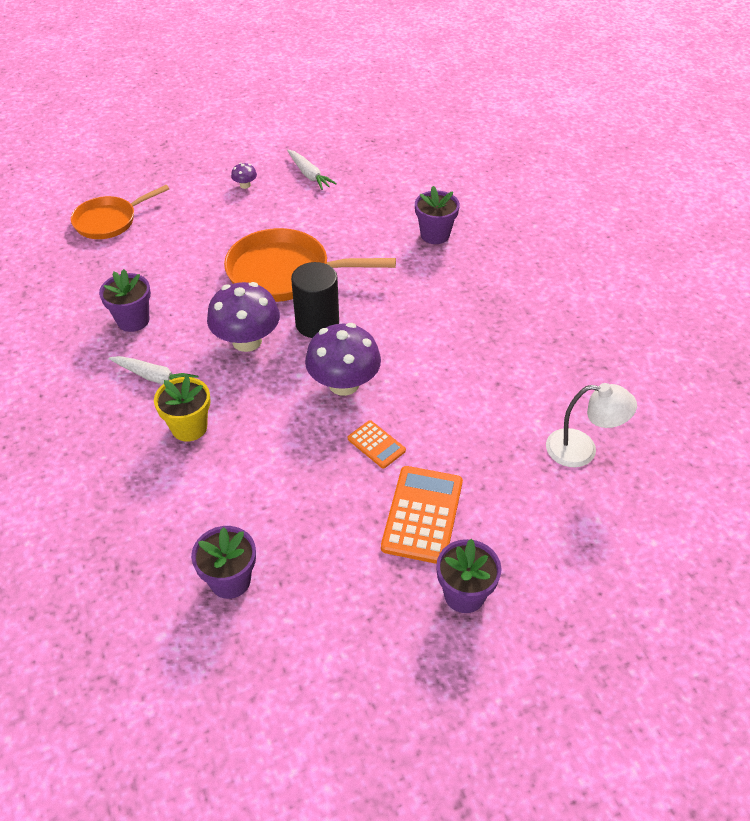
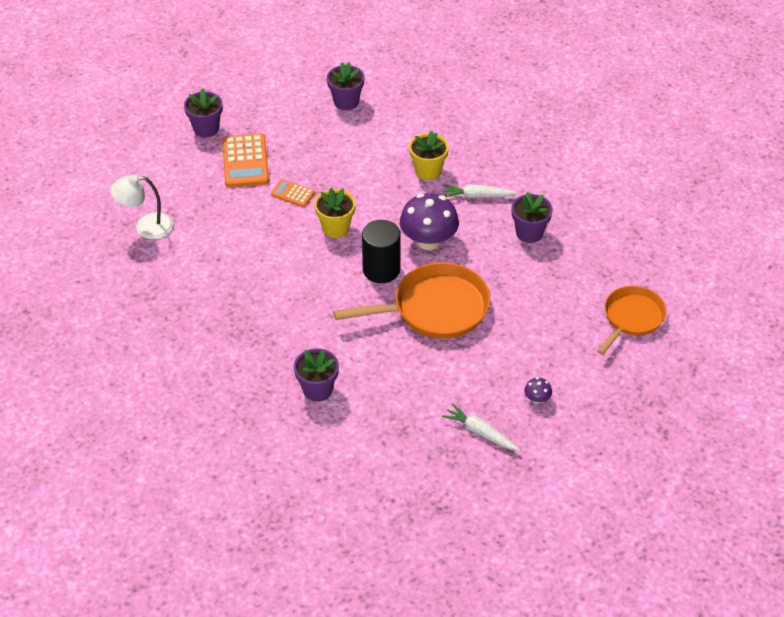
camera: 160 degrees right, 0 degrees up
purple mushroom [305,323,381,396] -> yellow flower pot [314,188,355,238]

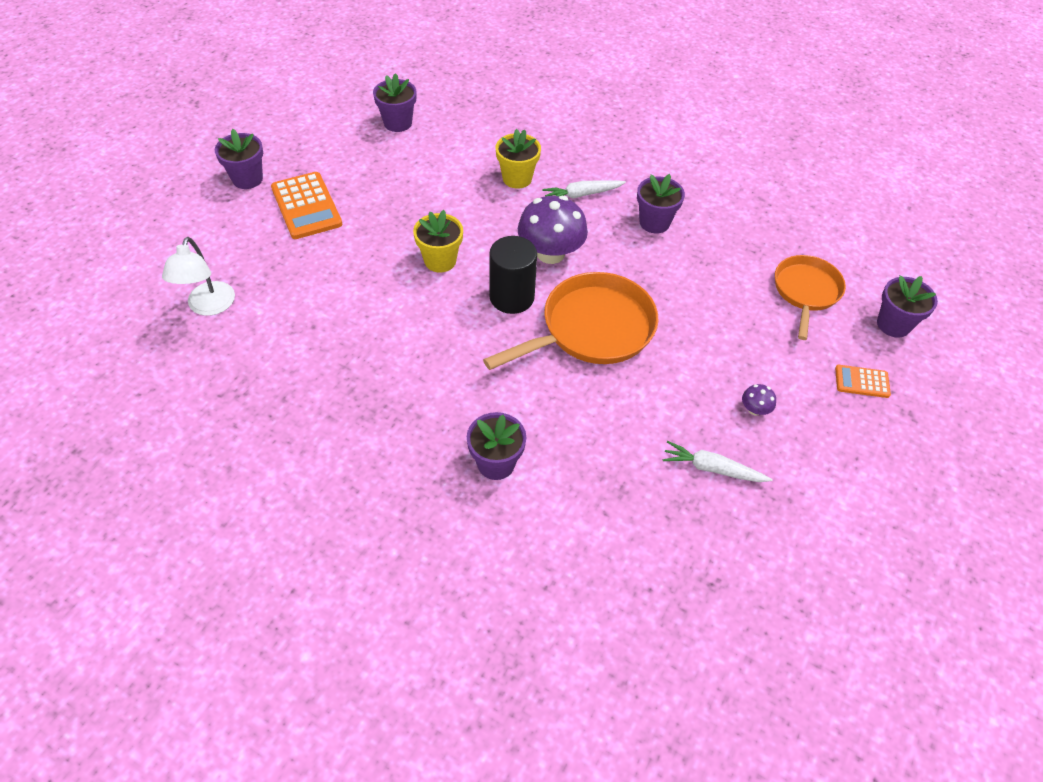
camera: 20 degrees left, 5 degrees up
white lamp [110,175,173,239] -> white lamp turned 60 degrees counterclockwise [162,237,235,316]
orange calculator [271,179,315,207] -> orange calculator moved to [835,365,891,398]
none -> purple flower pot [877,275,938,337]

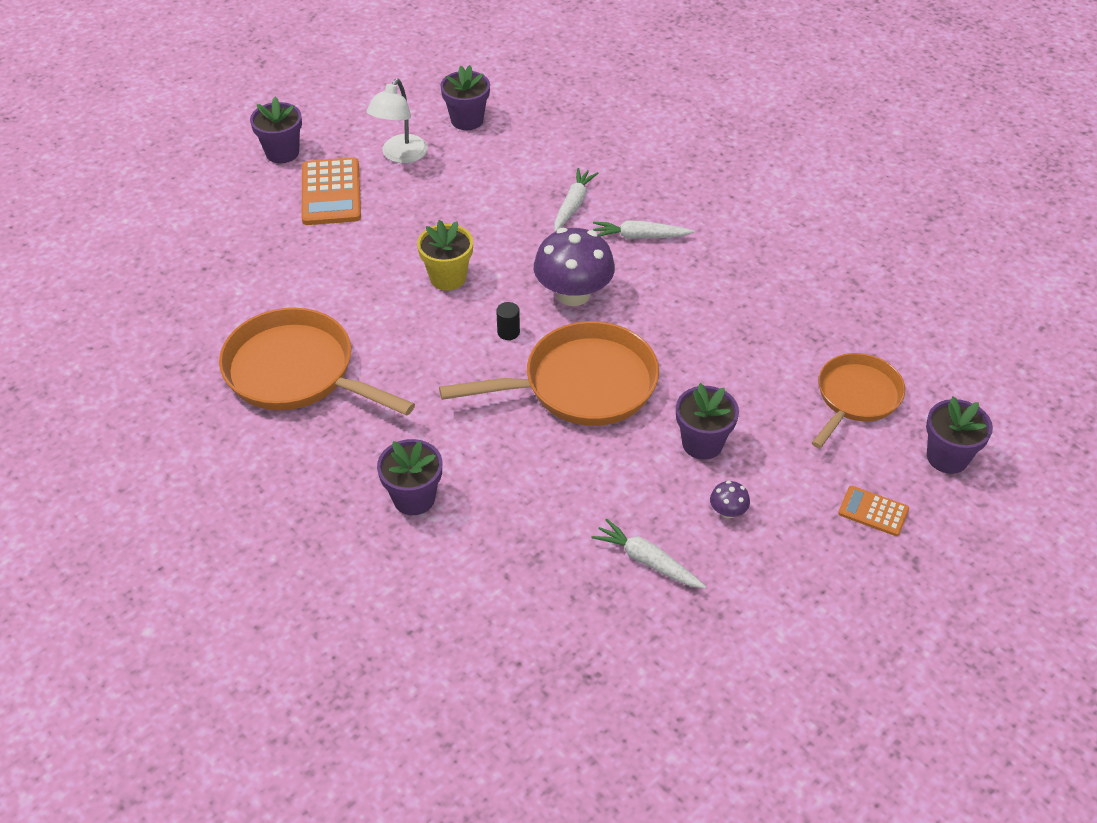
camera: 20 degrees right, 5 degrees down
white lamp [162,237,235,316] -> white lamp moved to [366,79,428,163]
black cylinder [489,236,537,314] -> black cylinder [496,302,520,340], size x0.44
yellow flower pot [496,129,541,189] -> white carrot [554,168,599,232]
purple flower pot [637,174,685,234] -> purple flower pot moved to [676,383,739,460]
none -> orange pan [219,308,415,415]

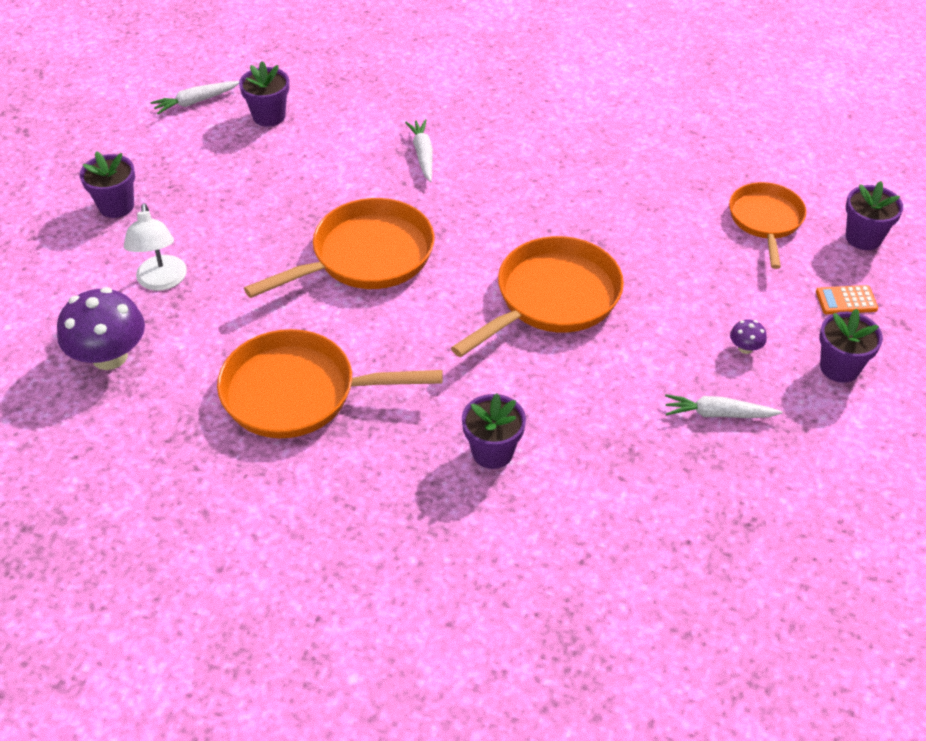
camera: 30 degrees left, 0 degrees up
orange calculator [302,157,361,225] -> none
white lamp [366,79,428,163] -> white lamp moved to [124,203,187,291]
yellow flower pot [417,220,473,291] -> orange pan [244,198,434,298]
black cylinder [496,302,520,340] -> none
purple mushroom [534,227,615,306] -> purple mushroom moved to [57,287,145,370]
white carrot [593,221,695,239] -> white carrot moved to [151,81,239,114]
purple flower pot [676,383,739,460] -> purple flower pot moved to [819,308,883,383]

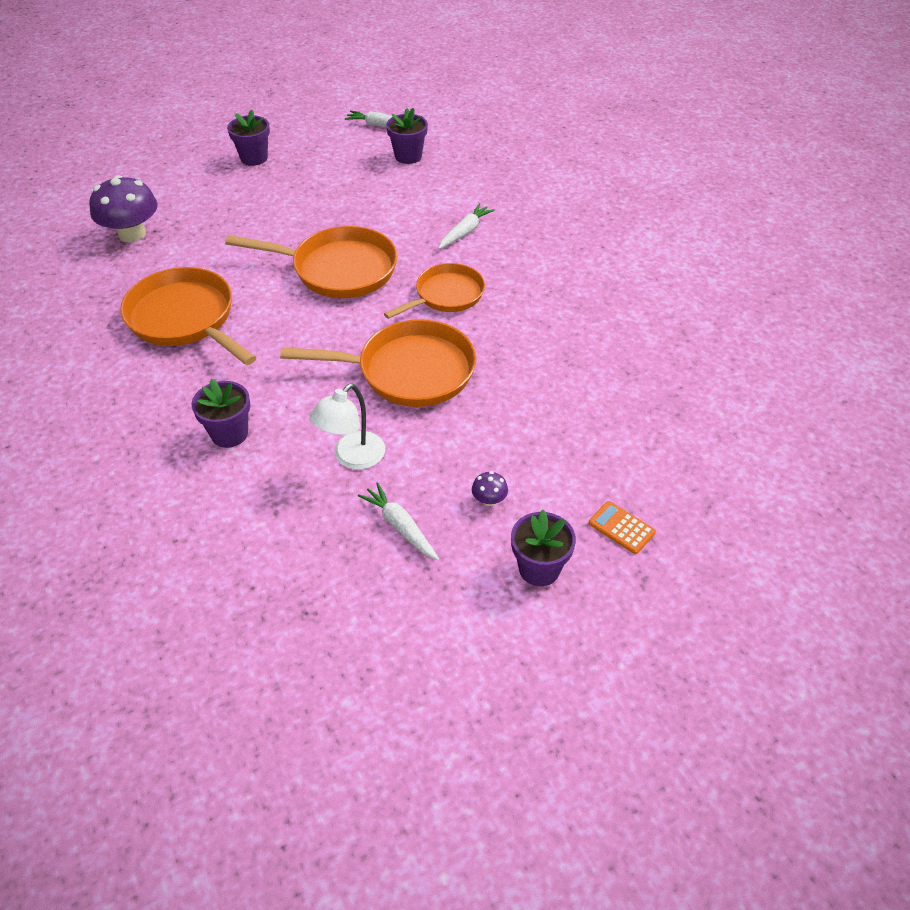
camera: 45 degrees right, 0 degrees up
white lamp [124,203,187,291] -> white lamp moved to [309,384,385,470]
orange pan [729,182,806,269] -> orange pan moved to [384,263,485,319]
purple flower pot [846,181,903,250] -> none

